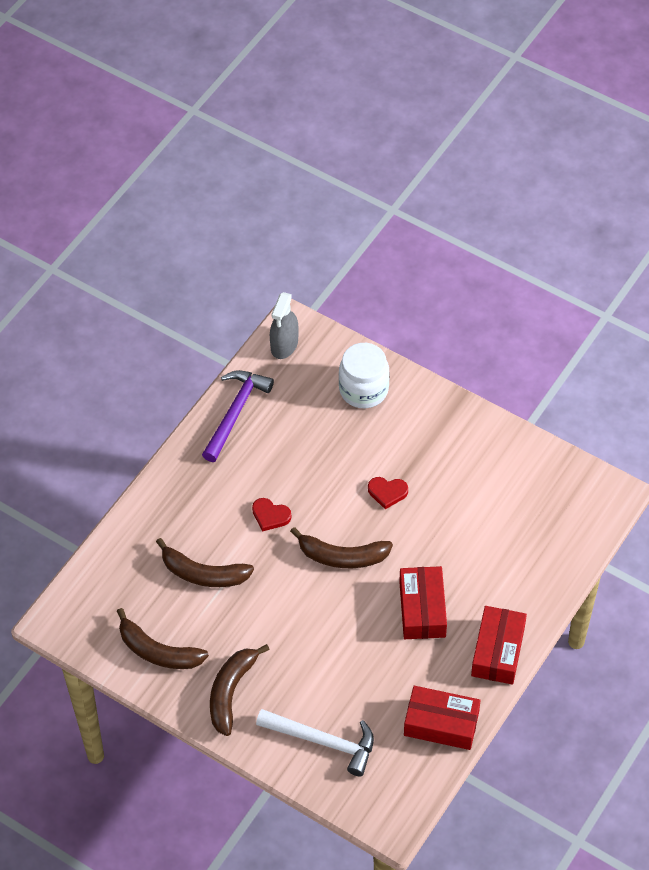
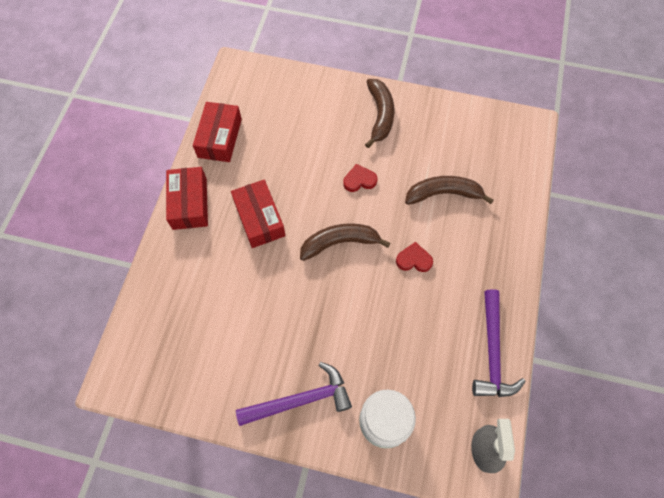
camera: 160 degrees right, 10 degrees up
brown banana [117,608,209,669] -> none
white hammer [256,709,374,776] -> none
red heart [368,477,408,509] -> red heart moved to [343,164,378,192]
red box [404,686,480,750] -> red box turned 75 degrees counterclockwise [193,102,242,162]
none -> purple hammer [236,362,352,426]

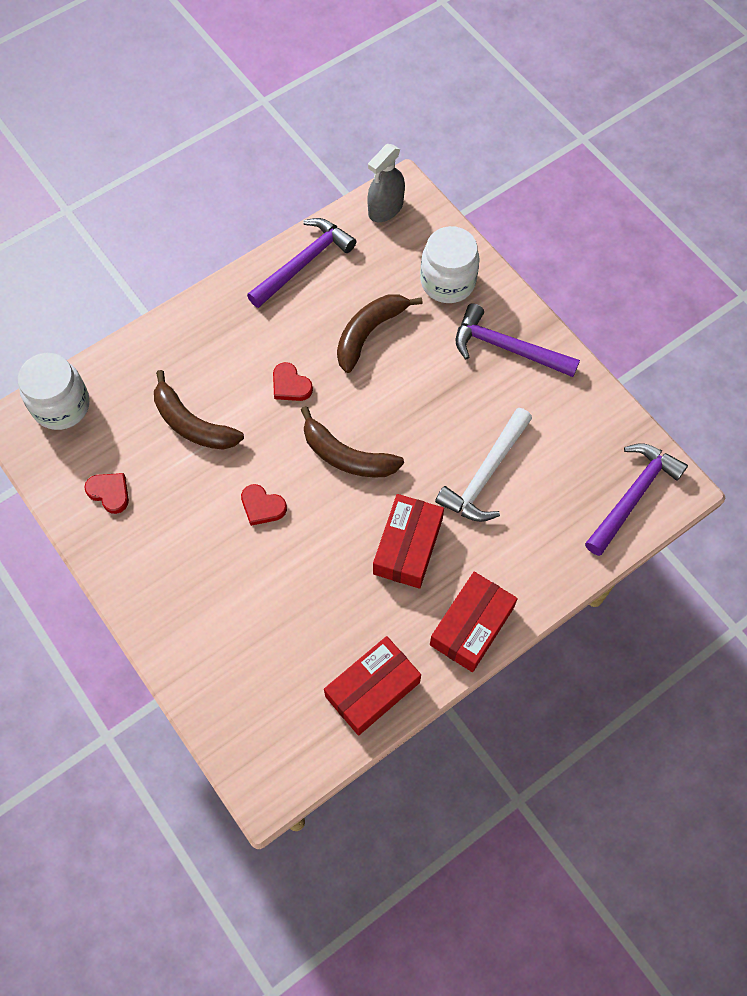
camera: 140 degrees left, 0 degrees up
brown banana [365,79,394,148] -> brown banana moved to [337,294,423,373]
none -> white jar [18,353,90,430]
none -> red heart [84,473,129,514]
none -> white hammer [435,408,532,522]
none -> purple hammer [585,443,688,556]

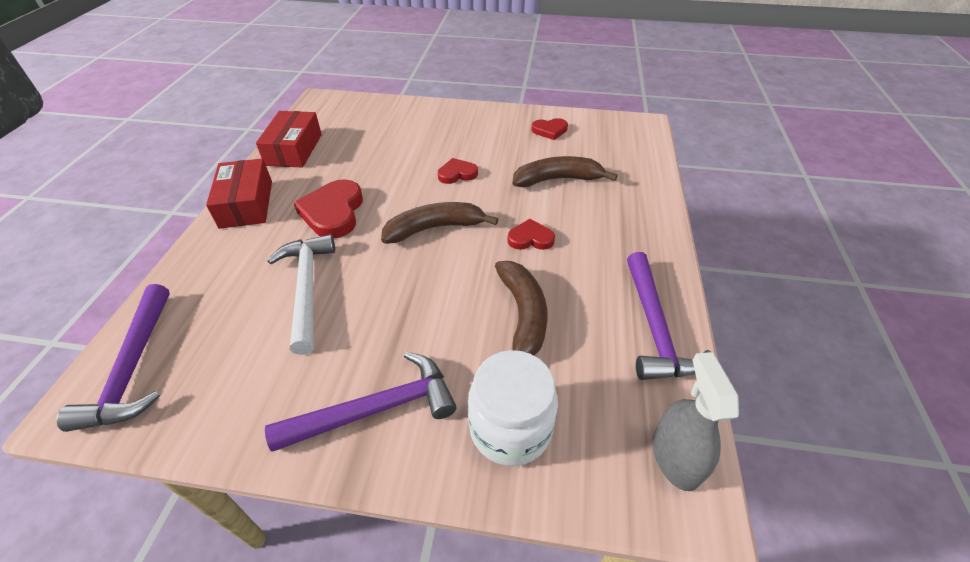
camera: 135 degrees right, 20 degrees down
white jar [18,353,90,430] -> none
red box [373,494,444,589] -> red heart [294,179,363,238]

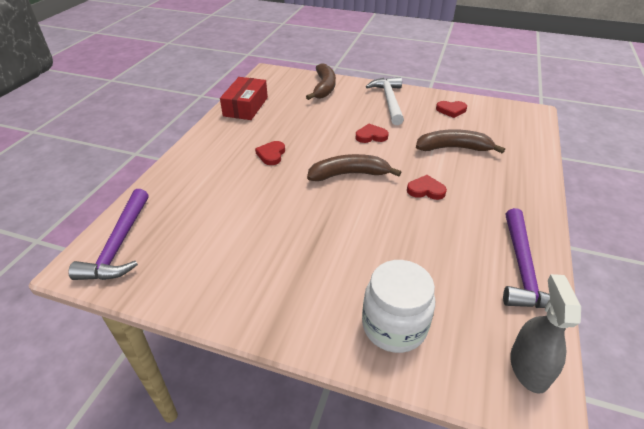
camera: 10 degrees right, 5 degrees down
red box [206,159,272,229] -> none
purple hammer [265,352,456,452] -> none
white hammer [267,234,335,355] -> white hammer moved to [366,77,404,125]
red heart [294,179,363,238] -> red heart [255,141,285,165], size x0.58
brown banana [495,261,547,356] -> brown banana moved to [306,63,336,100]

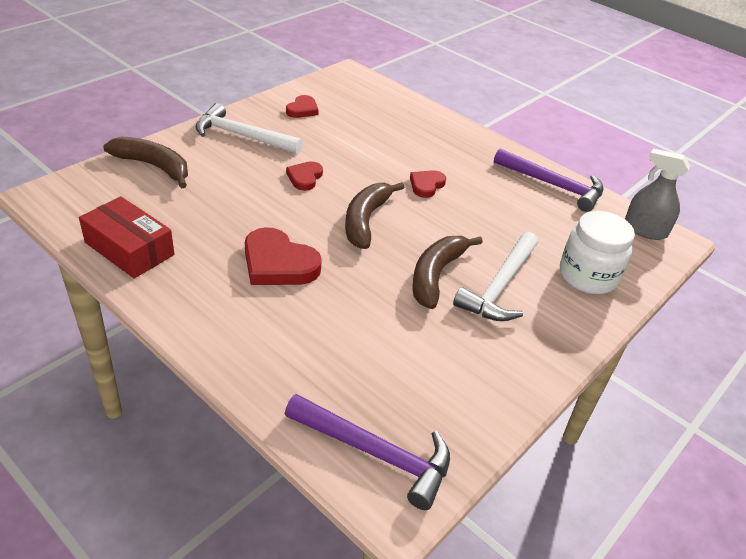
camera: 70 degrees left, 0 degrees up
red heart [255,141,285,165] -> red heart [245,227,322,285], size x1.74
brown banana [416,129,505,154] -> brown banana moved to [412,236,483,309]
none -> white hammer [453,232,538,321]

